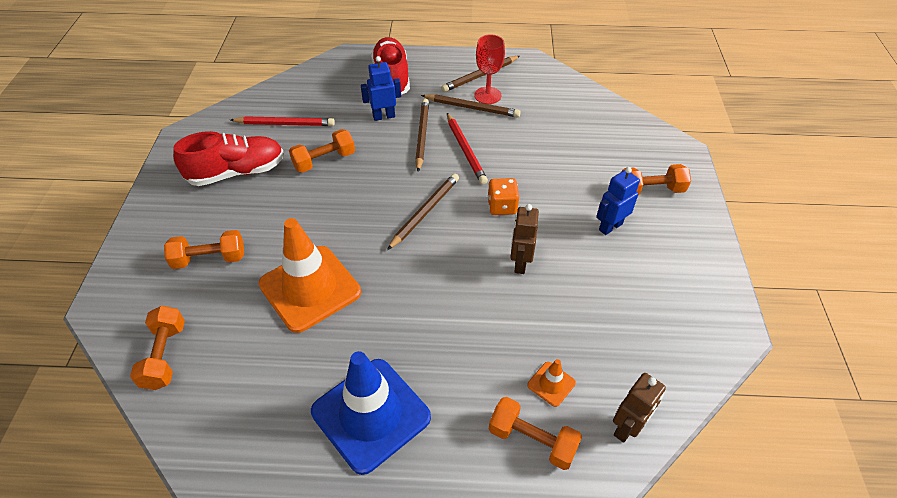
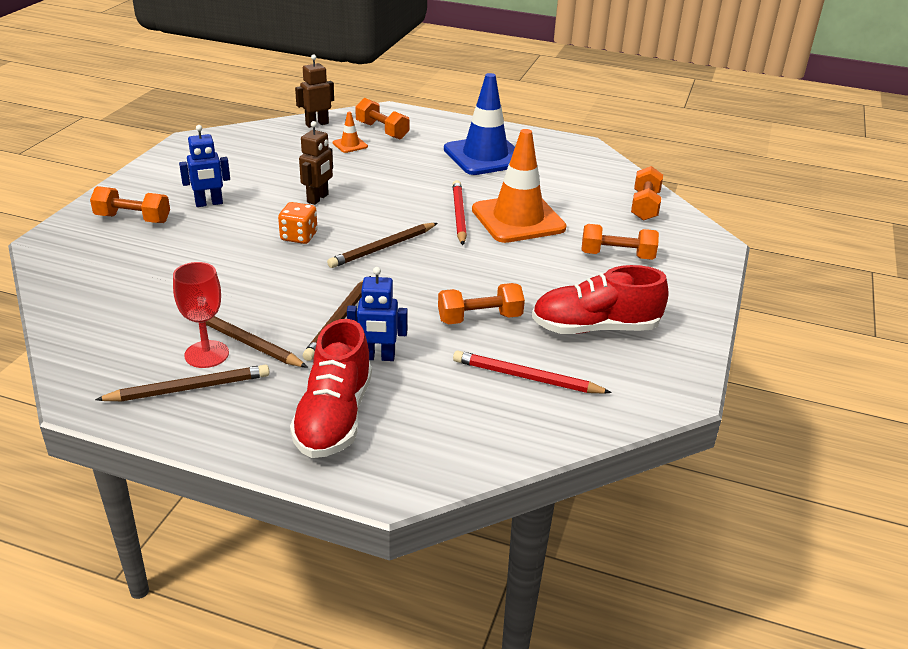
camera: 165 degrees left, 15 degrees down
red pencil [447,113,488,185] -> red pencil moved to [453,180,467,245]

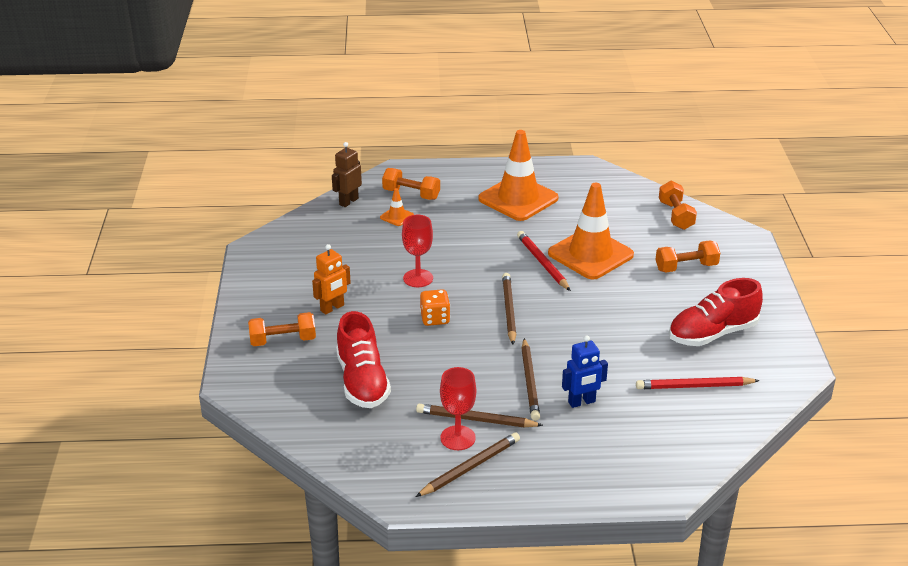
camera: 20 degrees left, 0 degrees up
blue robot [179,125,230,207] -> orange robot [312,244,351,315]
red shoe [290,319,372,458] -> red shoe moved to [336,311,391,408]
brown robot [299,121,333,205] -> red goblet [402,215,433,287]
brown pencil [327,223,437,268] -> brown pencil turned 150 degrees clockwise [502,273,516,345]
orange dumbbell [438,283,525,324] -> none
blue traffic cone [444,73,515,175] -> orange traffic cone [478,130,559,221]

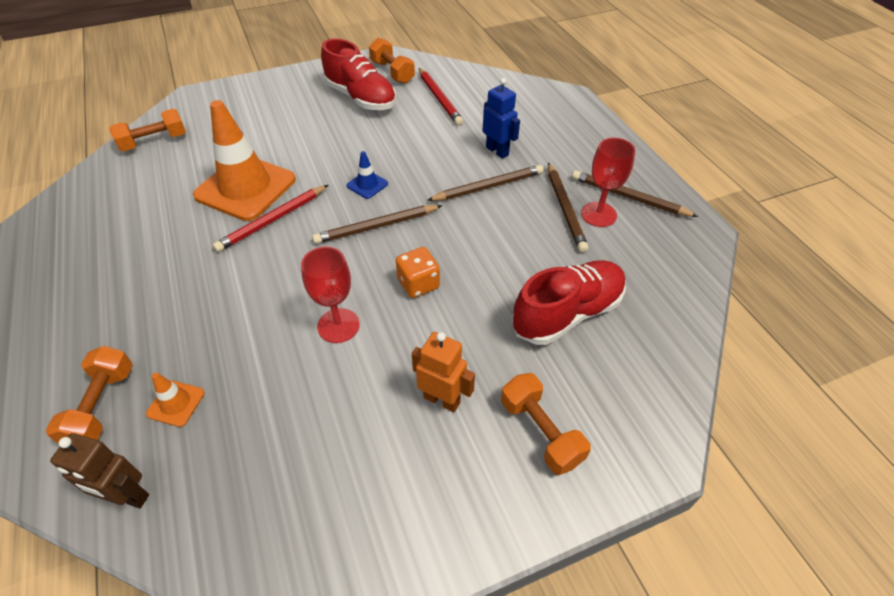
camera: 110 degrees left, 15 degrees up
orange traffic cone [478,130,559,221] -> none
orange dumbbell [655,241,720,272] -> orange dumbbell moved to [369,38,415,84]
none -> blue traffic cone [347,151,388,199]

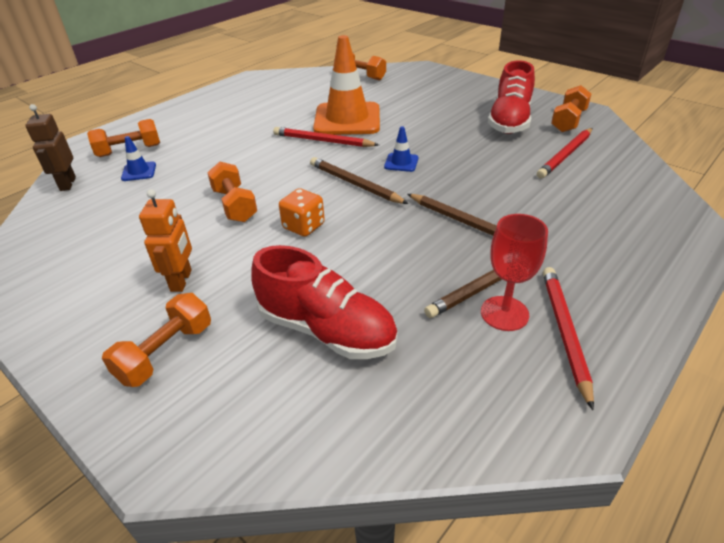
camera: 65 degrees right, 10 degrees down
orange traffic cone [146,373,205,427] -> blue traffic cone [121,136,156,181]
red goblet [301,247,360,343] -> orange dumbbell [207,162,257,222]
blue robot [483,78,520,159] -> none
brown pencil [572,170,698,217] -> red pencil [543,267,594,410]

